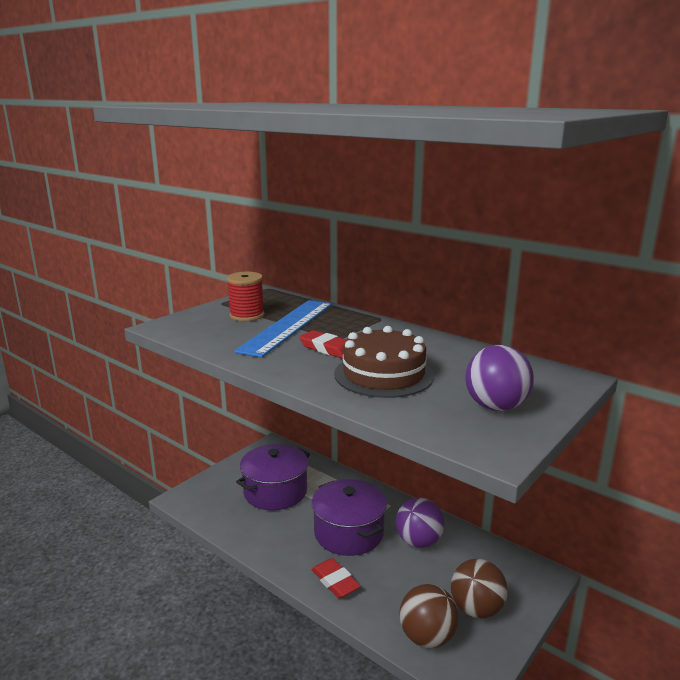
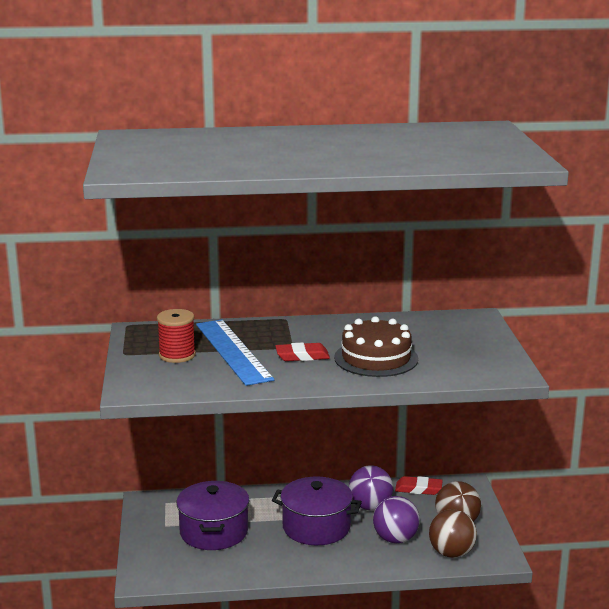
camera: 45 degrees left, 0 degrees up
red eraser [311,558,361,598] -> red eraser moved to [395,476,443,495]
purple ball [465,345,534,411] -> purple ball moved to [373,496,420,543]

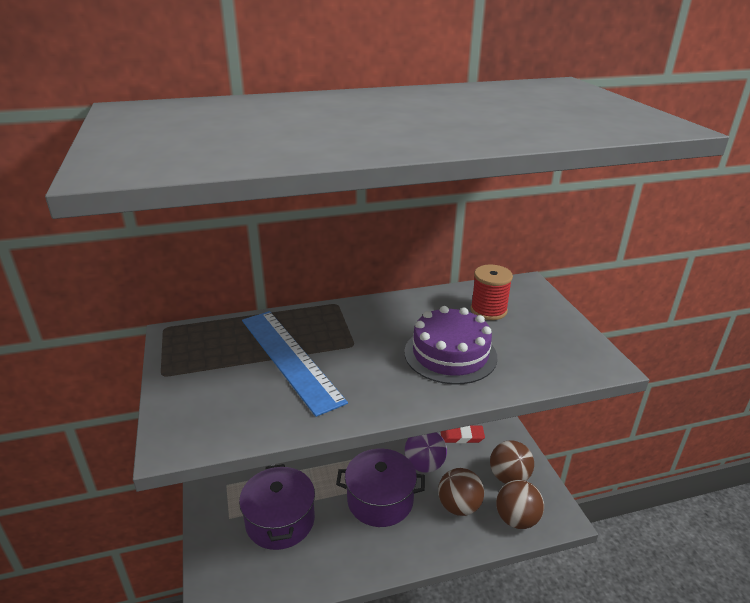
camera: 10 degrees left, 10 degrees up
red spool [157,309,196,363] -> red spool moved to [471,264,513,320]
red eraser [275,342,330,361] -> none
brown cake [334,316,418,377] -> purple cake [404,306,497,384]
purple ball [373,496,420,543] -> brown ball [438,468,484,516]

